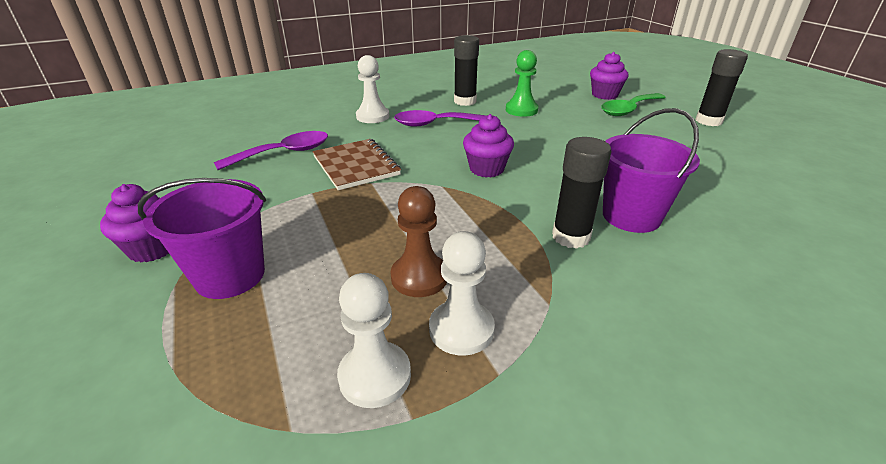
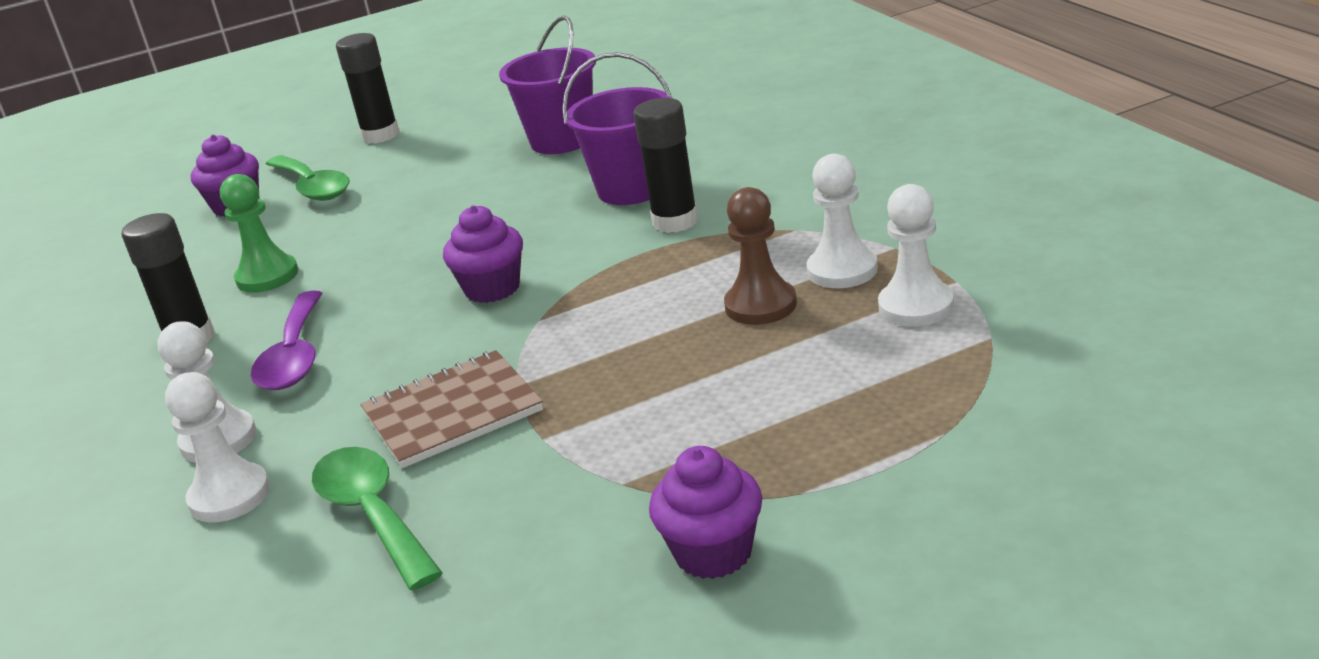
camera: 85 degrees left, 5 degrees down
purple bucket [138,178,266,299] -> purple bucket moved to [499,15,596,154]
purple spoon [214,131,328,170] -> green spoon [312,447,443,590]
none -> white pawn [165,372,270,522]

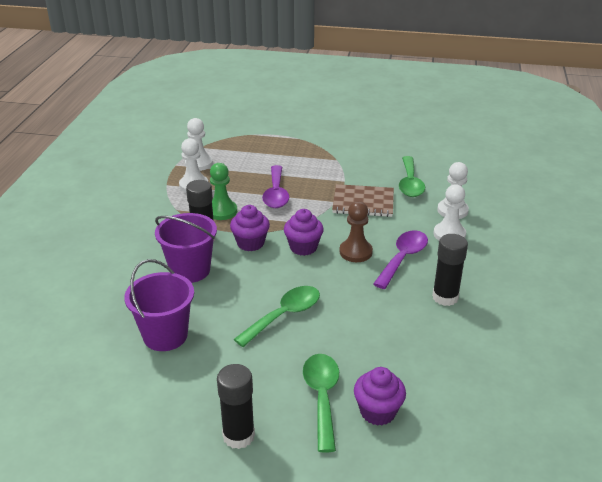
camera: 150 degrees left, 5 degrees up
green pawn [220,174,298,293] -> green pawn moved to [210,163,237,220]
purple cupcake [649,446,762,579] -> purple cupcake moved to [230,205,270,251]
brown pawn [724,187,797,325] -> brown pawn moved to [339,201,373,262]
none -> green spoon [234,286,320,347]
none -> purple spoon [262,165,289,208]

